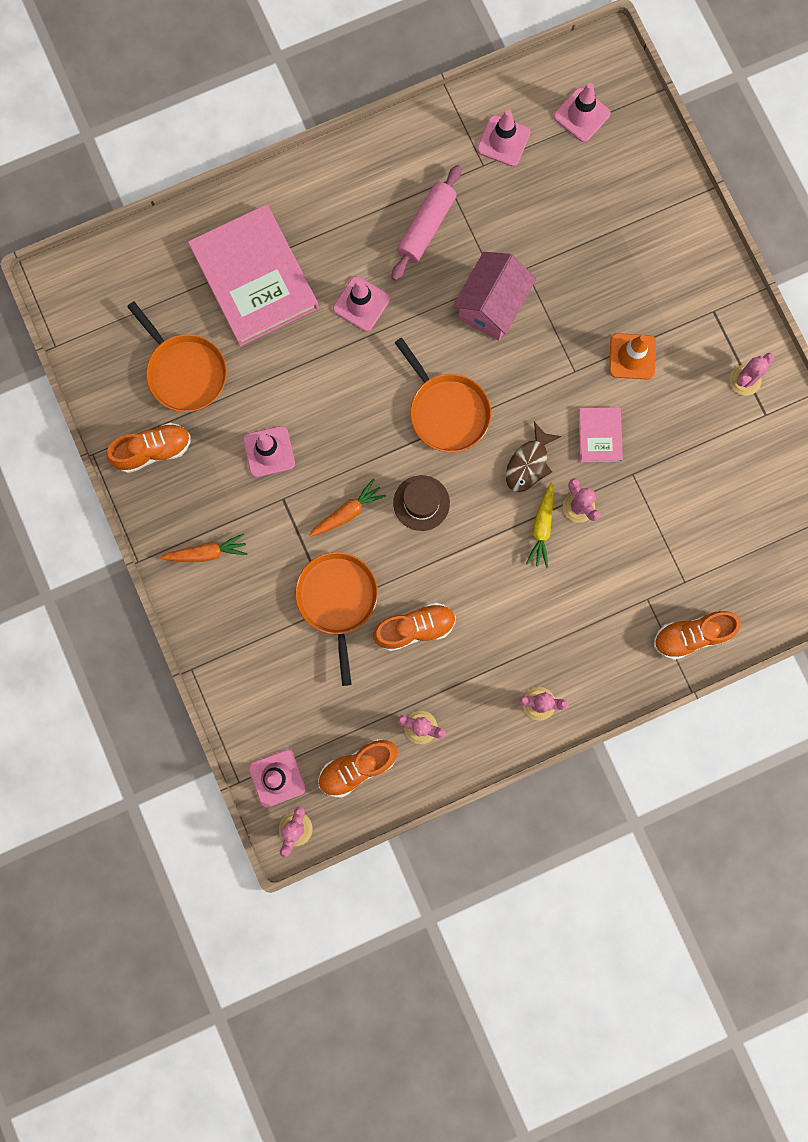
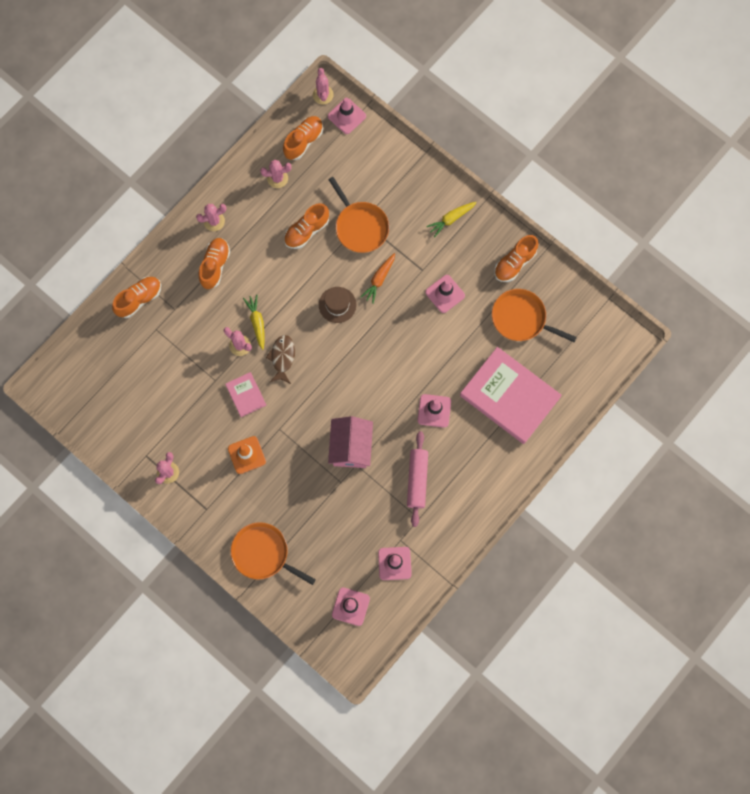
camera: 155 degrees right, 5 degrees down
orange carrot [160,533,248,562] -> yellow carrot [426,202,477,238]
orange pan [395,338,491,452] -> orange pan moved to [231,522,316,585]
none -> orange shoe [198,238,230,289]

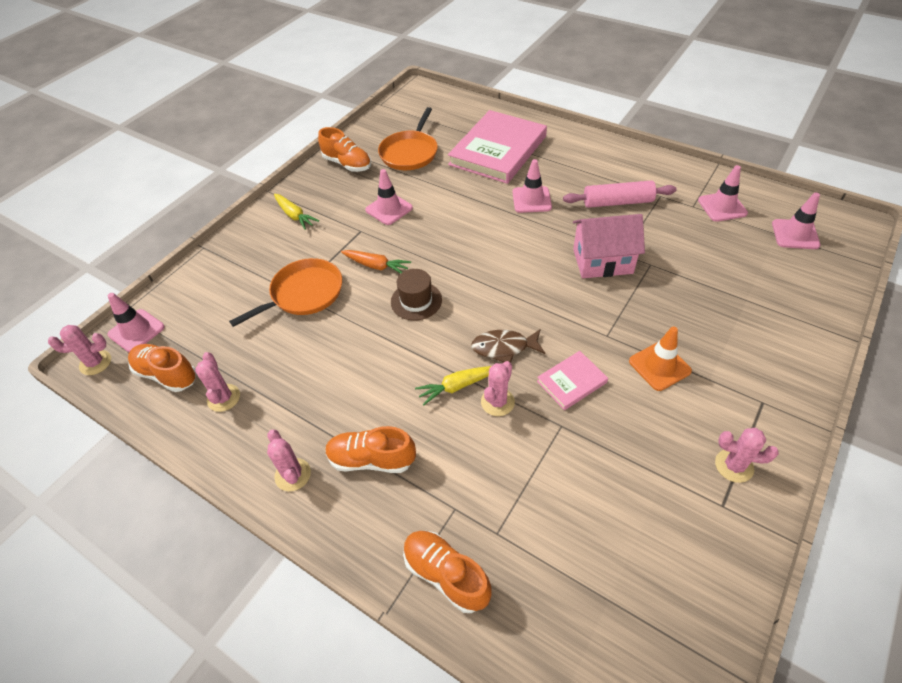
camera: 95 degrees left, 25 degrees down
orange pan [231,522,316,585] -> none
orange shoe [284,203,329,249] -> none

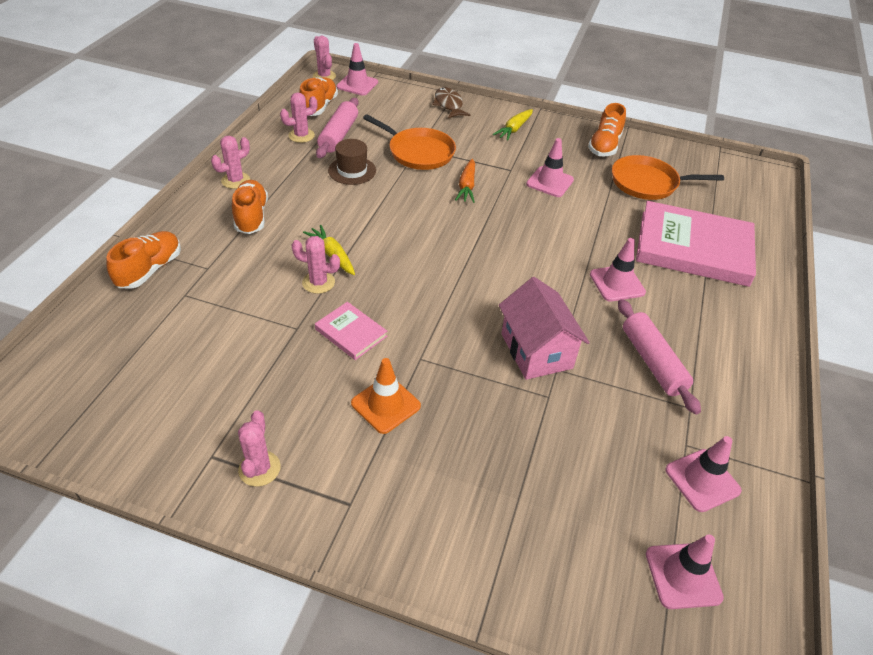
camera: 70 degrees right, 5 degrees down
brown hat [391,269,442,321] -> brown hat moved to [328,139,376,185]
brown fish [471,329,545,363] -> brown fish moved to [433,87,470,118]
none -> pink rolling pin [316,98,359,158]

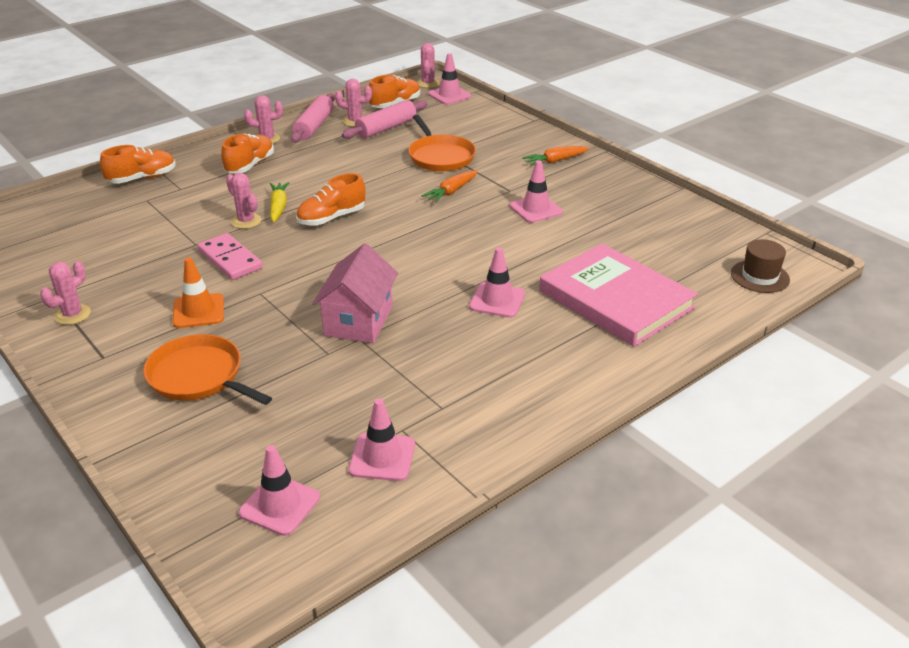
camera: 35 degrees right, 10 degrees down
pink book [315,302,387,360] -> pink domino [197,233,263,280]
brown hat [328,139,376,185] -> brown hat moved to [731,239,790,293]
brown fish [433,87,470,118] -> none
yellow carrot [493,109,533,141] -> orange carrot [522,146,589,166]
orange shoe [588,103,626,157] -> orange shoe moved to [296,173,365,226]
orange pan [612,155,724,200] -> orange pan moved to [143,334,272,405]
pink rolling pin [618,299,701,415] -> pink rolling pin moved to [291,93,335,143]

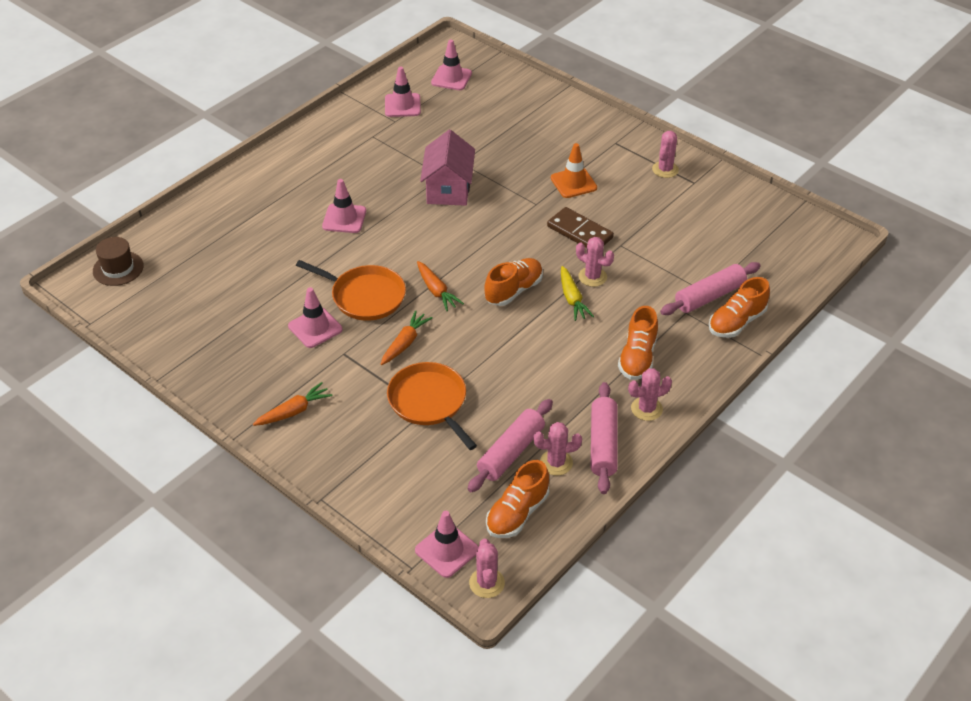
camera: 170 degrees right, 10 degrees up
orange pan [143,334,272,405] -> orange pan moved to [296,260,406,321]
pink domino [197,233,263,280] -> brown domino [547,207,614,248]
pink book [539,243,698,347] -> none
none -> orange carrot [417,261,464,311]
none -> pink rolling pin [660,262,761,315]

